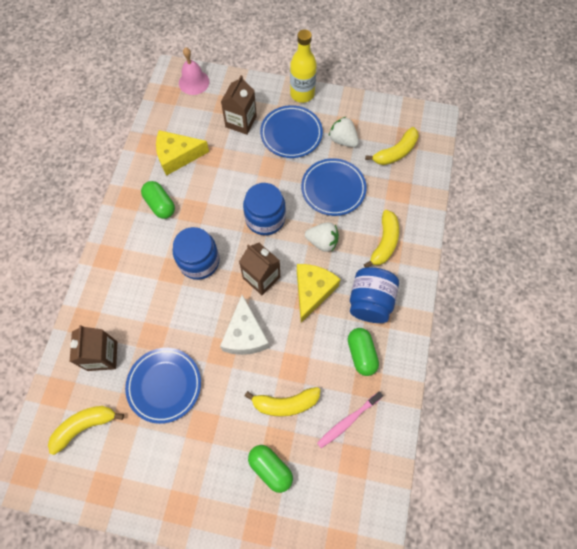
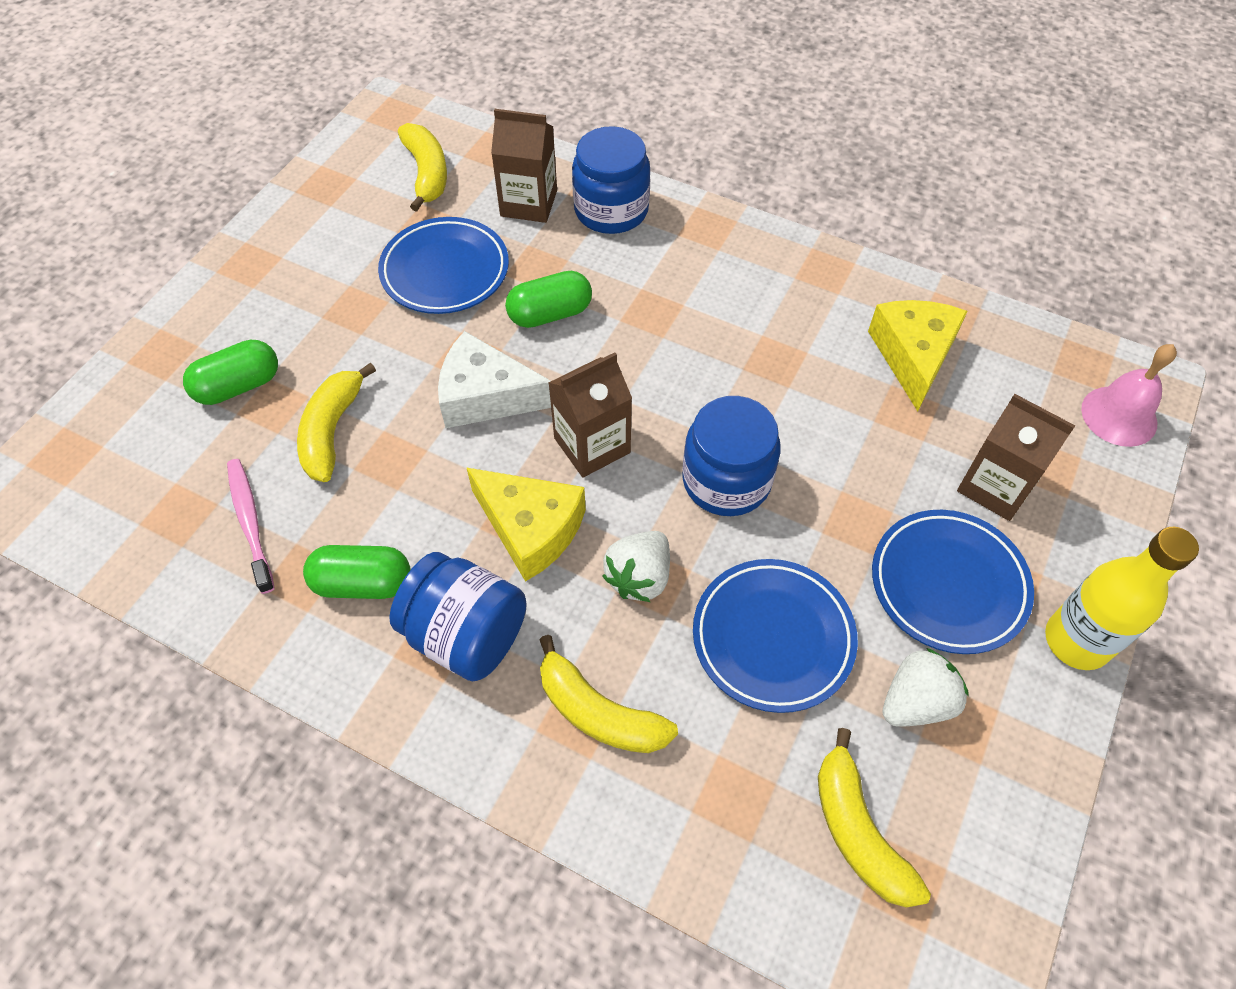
camera: 105 degrees right, 10 degrees down
green capsule [141,181,175,219] -> green capsule moved to [505,271,592,328]
blue jar [173,227,220,280] -> blue jar moved to [572,126,650,234]

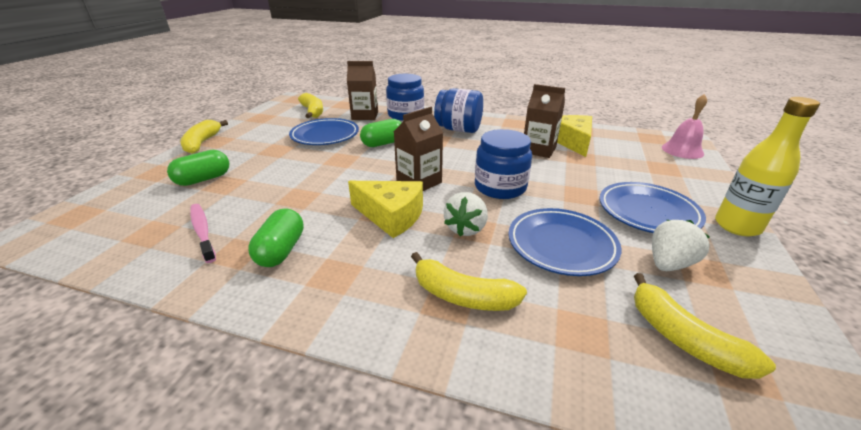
camera: 10 degrees left, 25 degrees down
yellow banana [297,362,376,482] -> yellow banana moved to [180,120,228,154]
green capsule [303,545,411,599] -> green capsule turned 75 degrees counterclockwise [248,208,304,267]
blue jar [389,552,527,681] -> blue jar moved to [434,88,483,133]
white cheese [438,331,551,428] -> none
brown carton [957,394,1075,521] -> brown carton moved to [524,84,565,158]

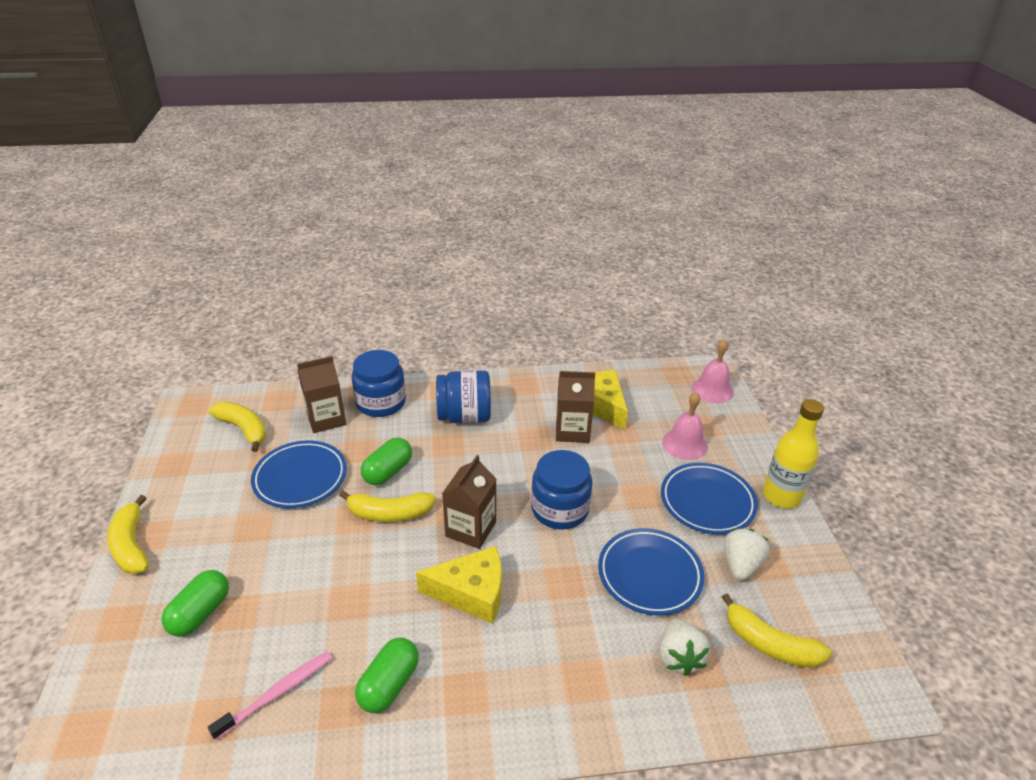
camera: 25 degrees left, 5 degrees up
pink toothbrush [190,204,216,263] -> pink toothbrush turned 105 degrees clockwise [208,651,332,740]
green capsule [248,208,304,267] -> green capsule turned 45 degrees clockwise [355,638,419,713]
yellow banana [411,252,527,311] -> yellow banana moved to [339,491,436,522]
white strawberry [444,192,488,237] -> white strawberry moved to [659,619,710,676]
none -> pink bell [662,392,708,460]

